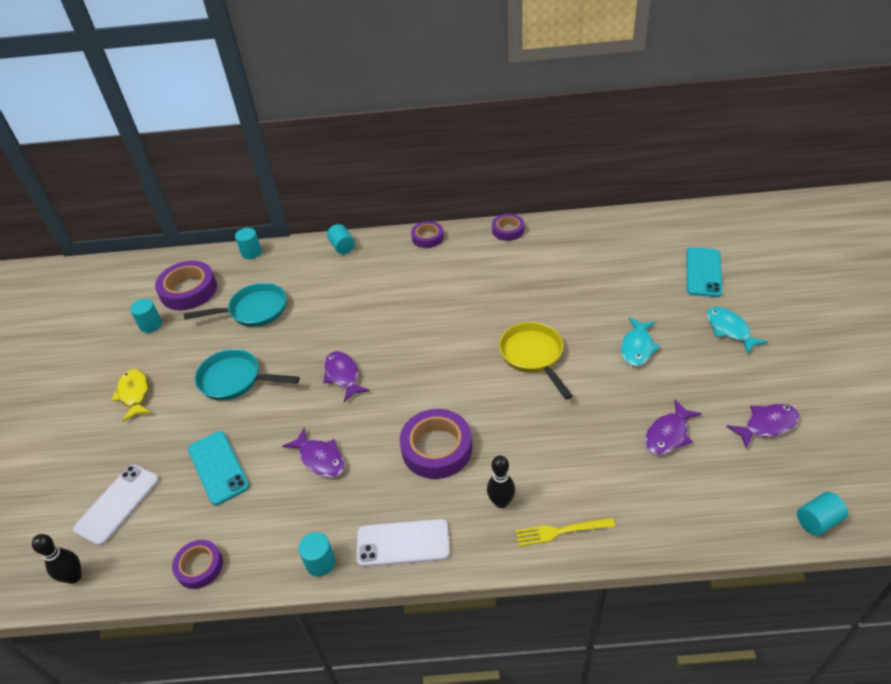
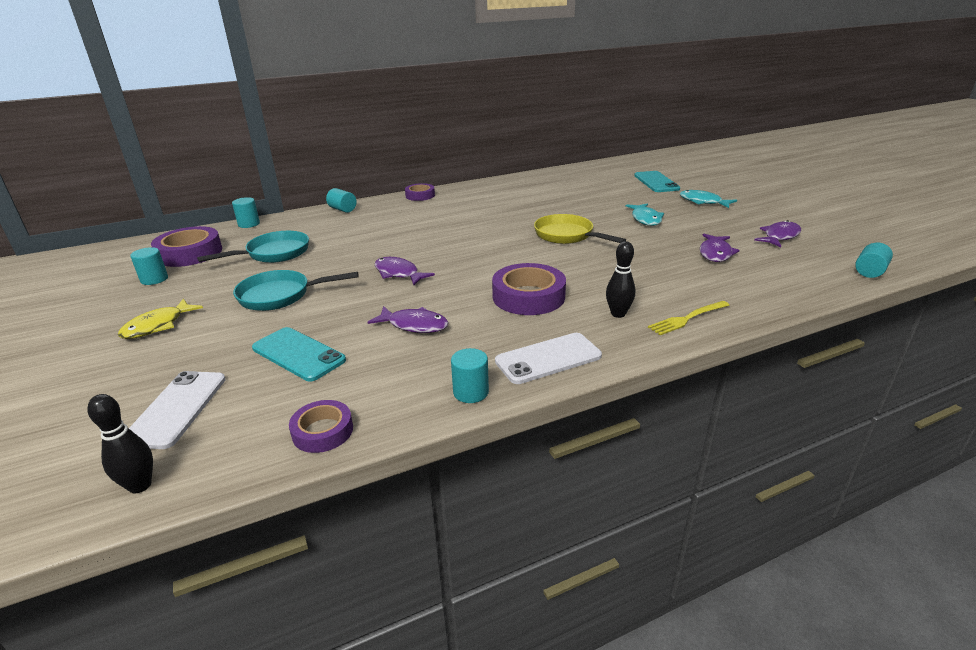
camera: 25 degrees left, 15 degrees down
yellow fish [111,369,151,422] -> yellow fish turned 105 degrees counterclockwise [118,299,203,339]
purple tape [492,214,524,241] -> none

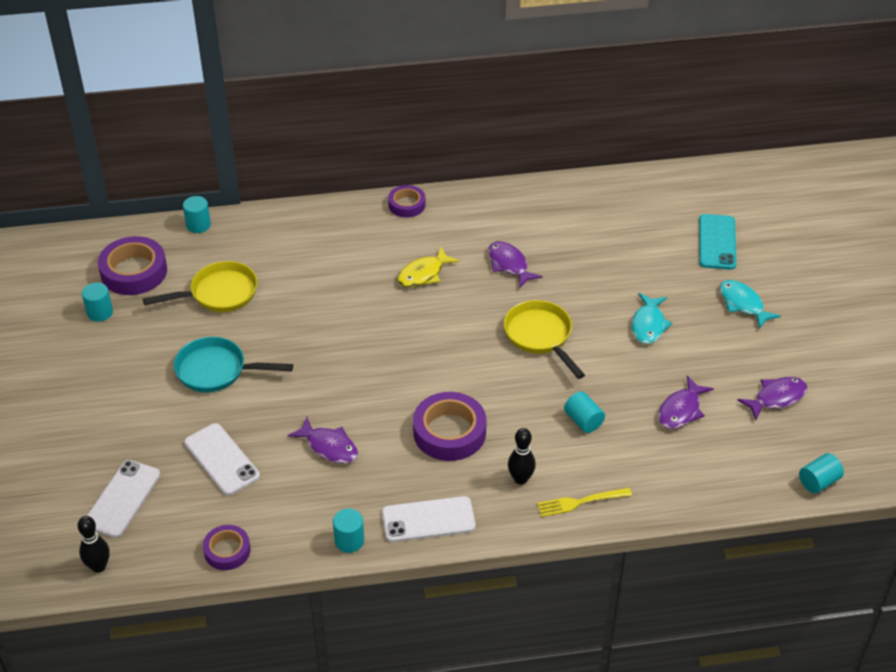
camera: 15 degrees right, 15 degrees up
yellow fish [118,299,203,339] -> yellow fish moved to [397,247,459,287]
turquoise pan [197,231,309,263] -> yellow pan [143,261,257,312]
turquoise phone [252,327,346,381] -> white phone [184,423,260,495]
turquoise cylinder [326,188,357,213] -> turquoise cylinder moved to [564,391,605,433]
purple fish [375,257,435,285] -> purple fish moved to [488,241,543,288]

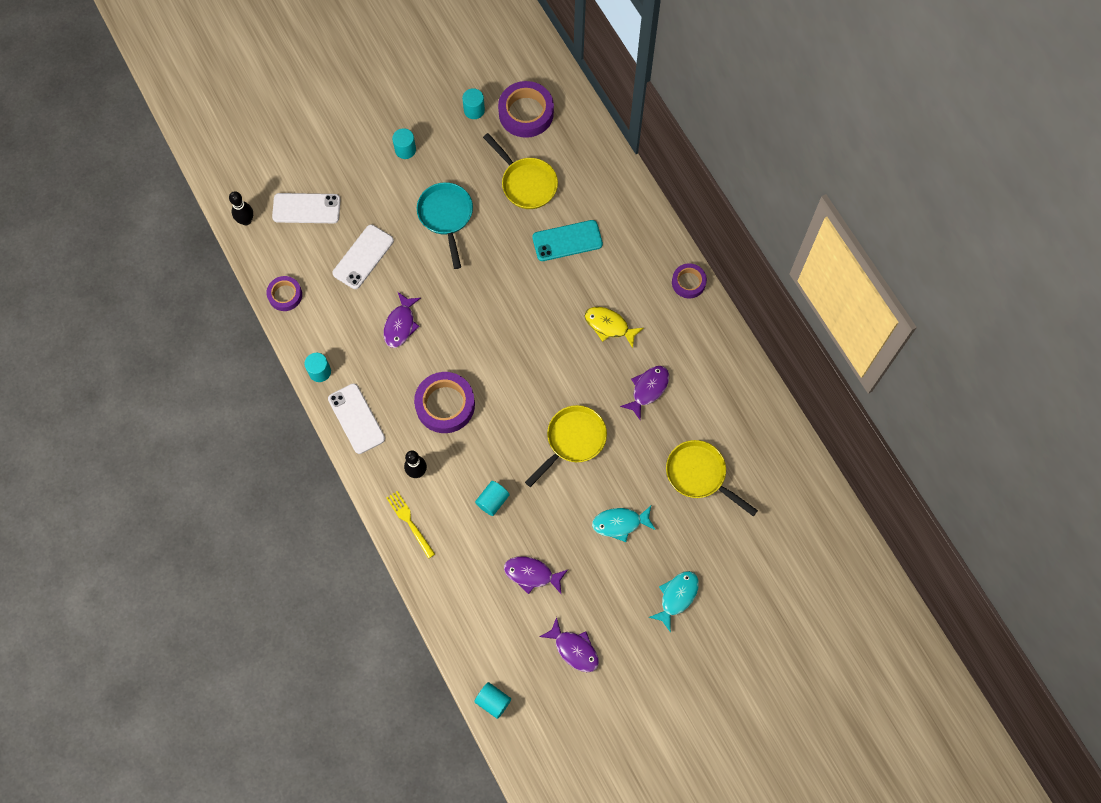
camera: 70 degrees right, 25 degrees up
turquoise cylinder [183,196,211,233] -> turquoise cylinder moved to [392,128,416,159]
turquoise phone [699,214,737,270] -> turquoise phone moved to [532,220,603,261]
none -> yellow pan [666,440,758,516]

